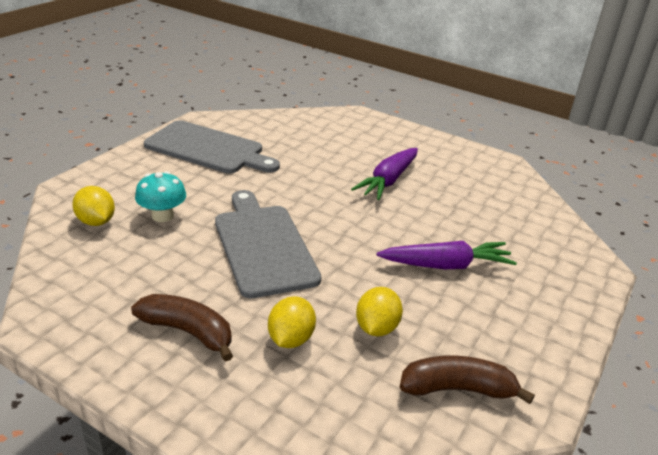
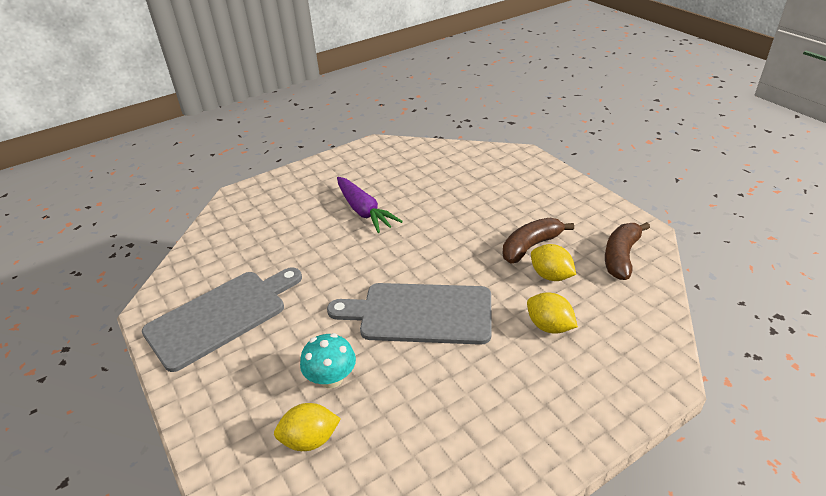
camera: 60 degrees left, 5 degrees up
brown banana [131,294,233,362] -> brown banana moved to [503,218,574,263]
purple carrot [377,241,517,269] -> none

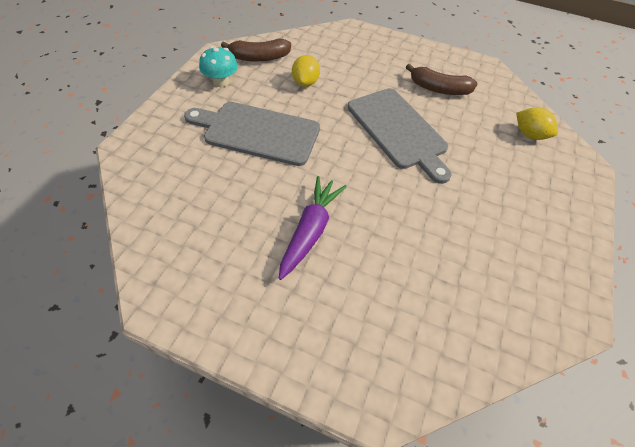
camera: 130 degrees left, 15 degrees up
grey cutting board [142,267,302,372] -> grey cutting board moved to [184,102,320,166]
turquoise mushroom [300,333,356,388] -> turquoise mushroom moved to [199,46,238,87]
brown banana [503,218,574,263] -> brown banana moved to [406,64,477,95]
yellow lemon [527,292,578,334] -> none

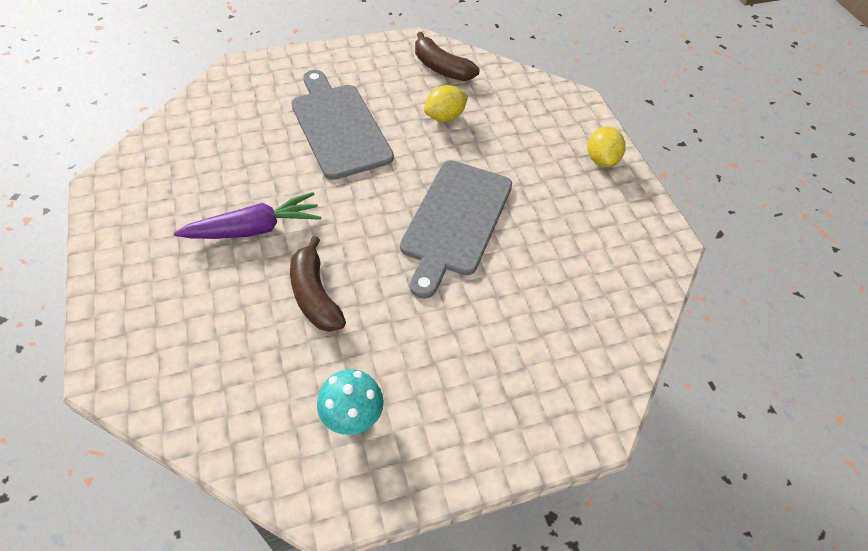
camera: 50 degrees right, 0 degrees up
turquoise mushroom [199,46,238,87] -> turquoise mushroom moved to [317,369,384,435]
brown banana [406,64,477,95] -> brown banana moved to [290,236,346,332]
yellow lemon [516,107,558,140] -> yellow lemon moved to [588,126,626,167]

